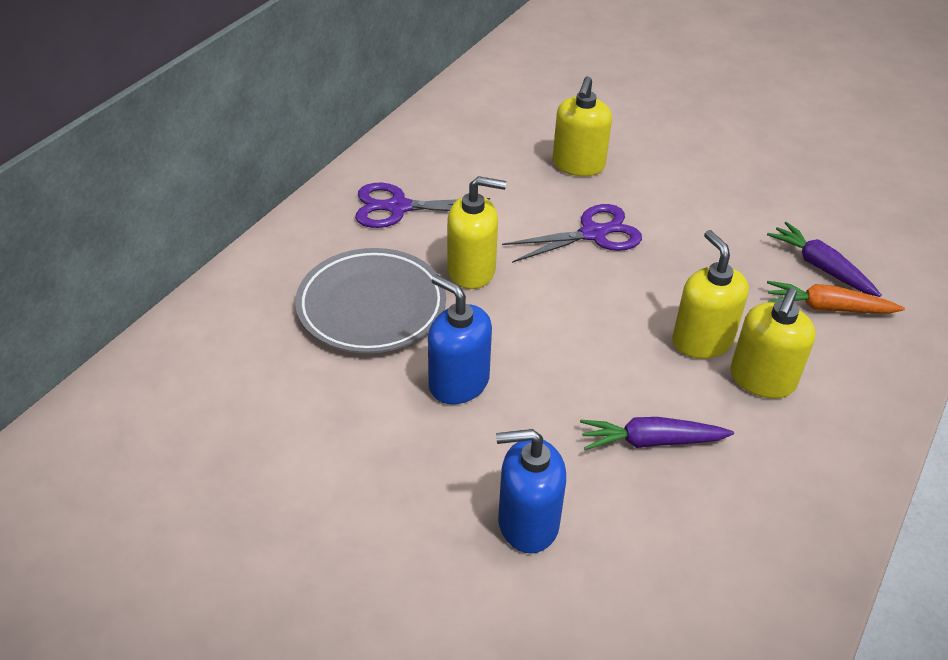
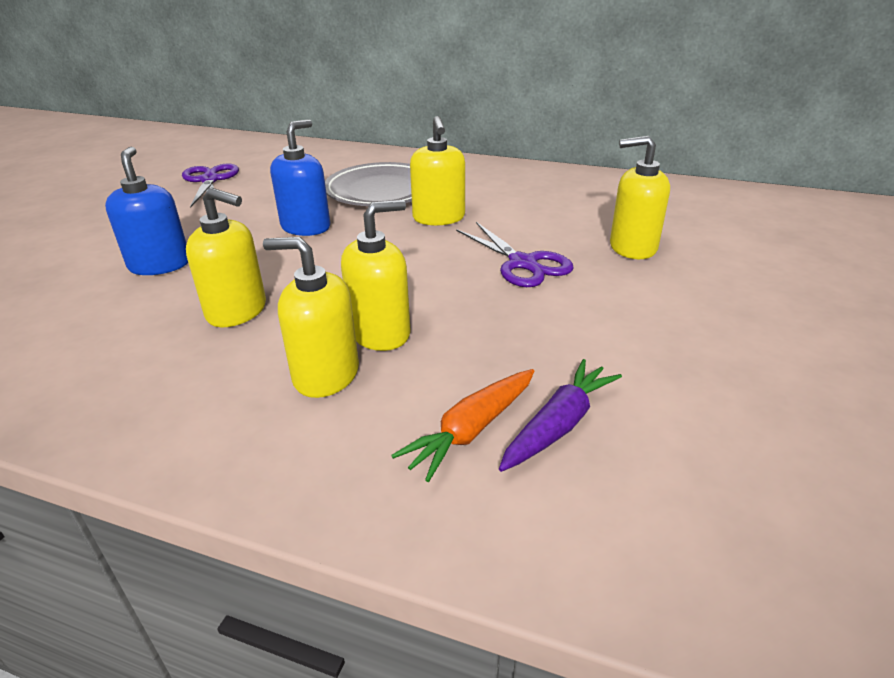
camera: 80 degrees right, 10 degrees down
purple scissors [355,183,490,228] -> purple scissors moved to [182,163,239,208]
purple carrot [580,417,734,450] -> yellow soap dispenser [186,188,266,327]
orange carrot [767,281,905,314] -> orange carrot turned 135 degrees counterclockwise [391,369,534,482]

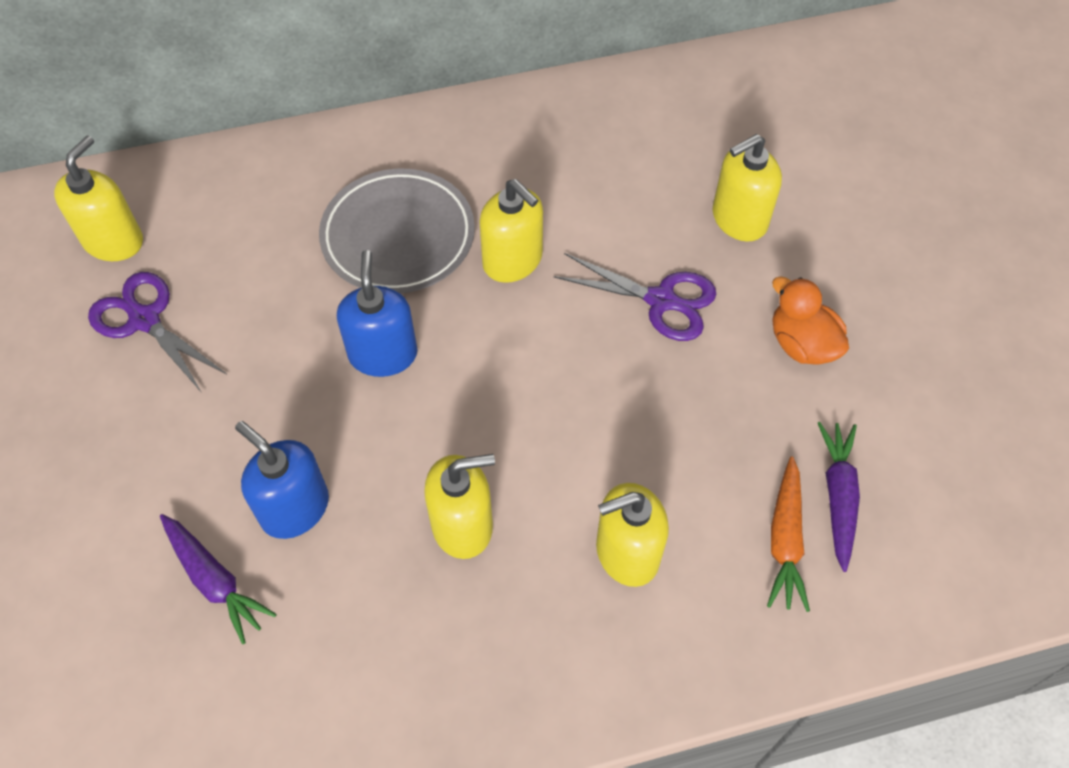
camera: 35 degrees left, 25 degrees up
yellow soap dispenser [341,200,411,351] -> yellow soap dispenser moved to [54,135,143,261]
none -> purple carrot [160,514,277,644]
none -> orange duck [772,276,849,365]

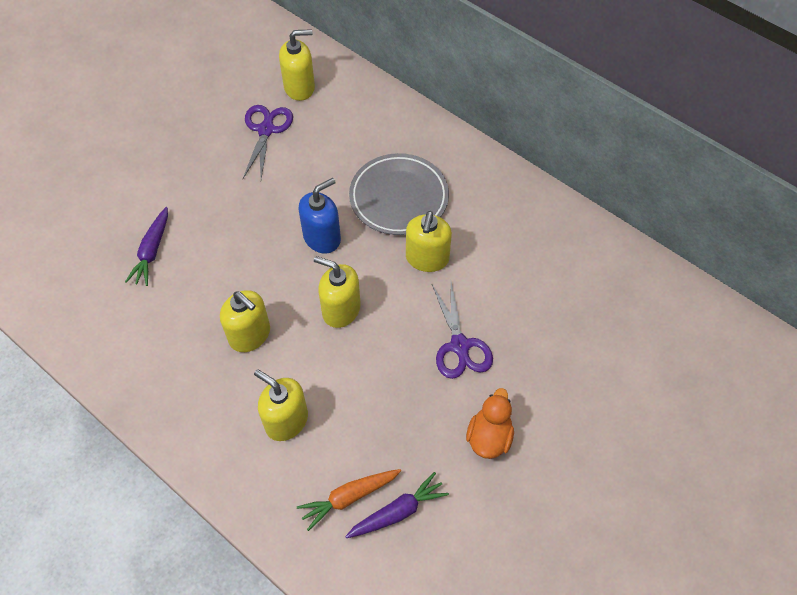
camera: 55 degrees right, 0 degrees up
blue soap dispenser [235,421,329,539] -> none
yellow soap dispenser [713,134,782,242] -> yellow soap dispenser moved to [314,256,360,328]

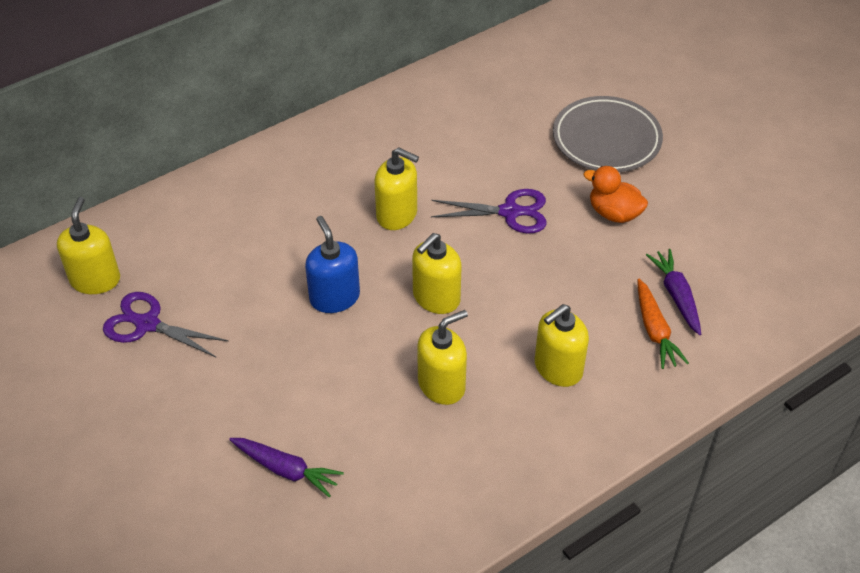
camera: 75 degrees left, 10 degrees down
grey plate [349,153,449,235] -> grey plate moved to [553,96,663,172]

